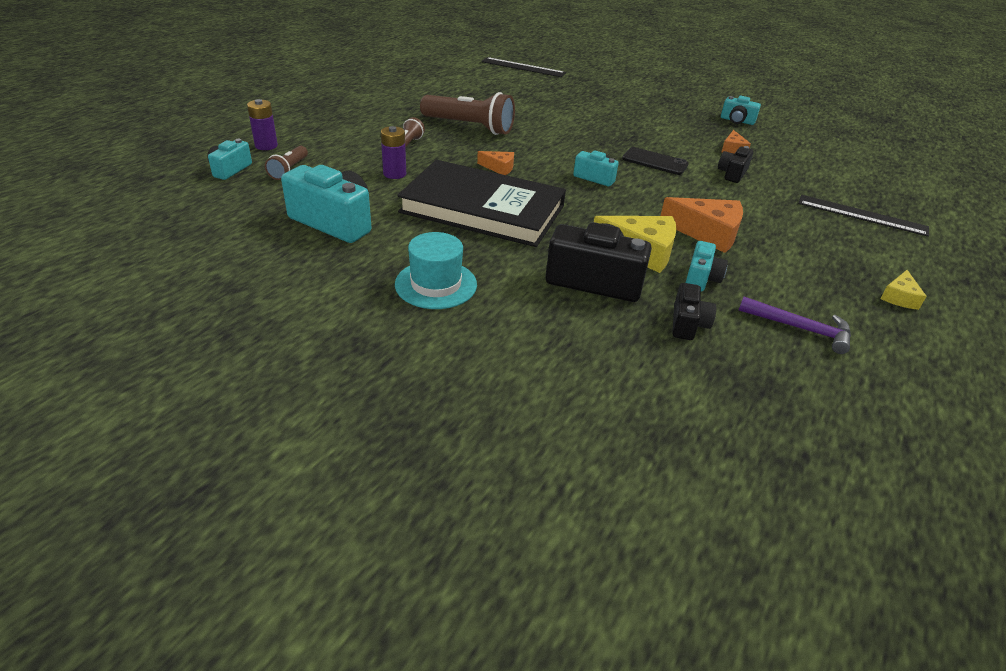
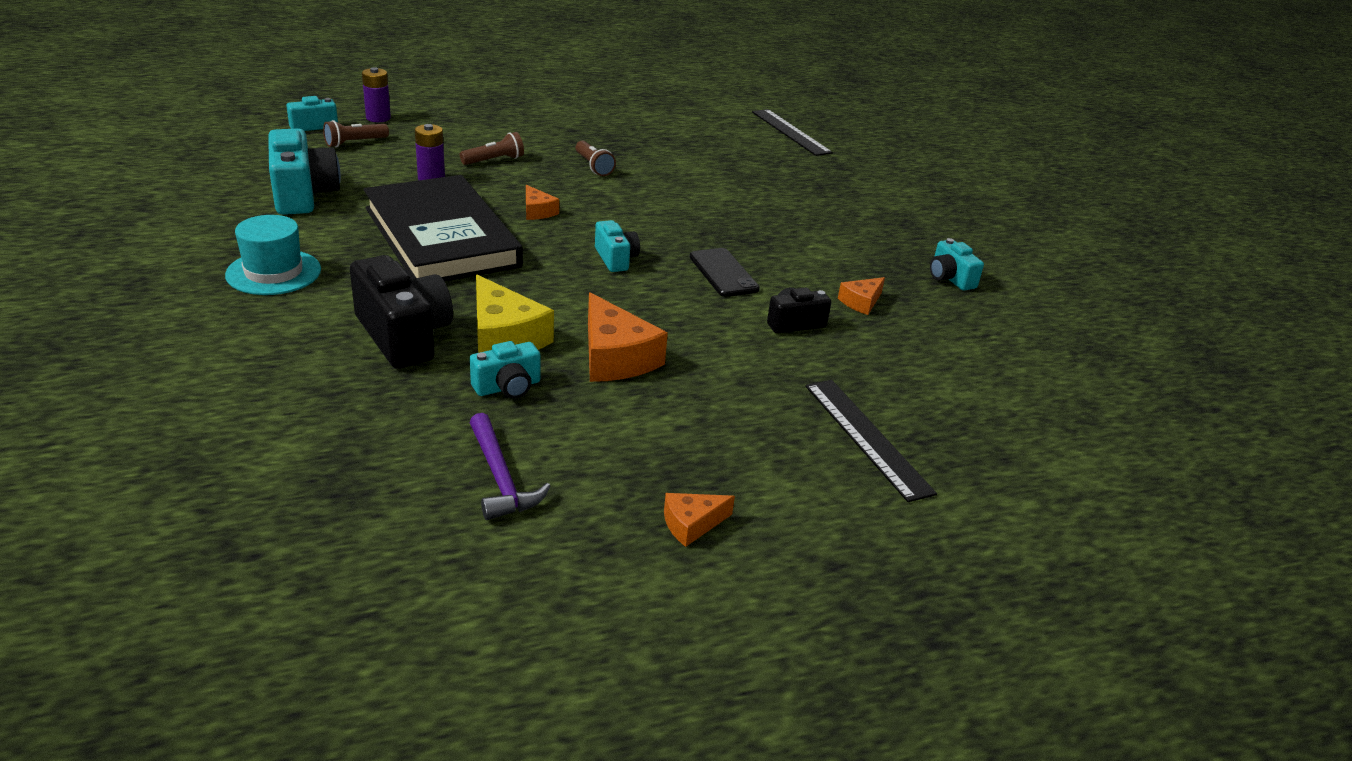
camera: 40 degrees right, 5 degrees down
brown flashlight [420,92,515,135] -> brown flashlight [576,141,616,176], size x0.52
black camera [672,283,716,340] -> none
yellow cheese [880,270,927,310] -> orange cheese [664,493,735,547]

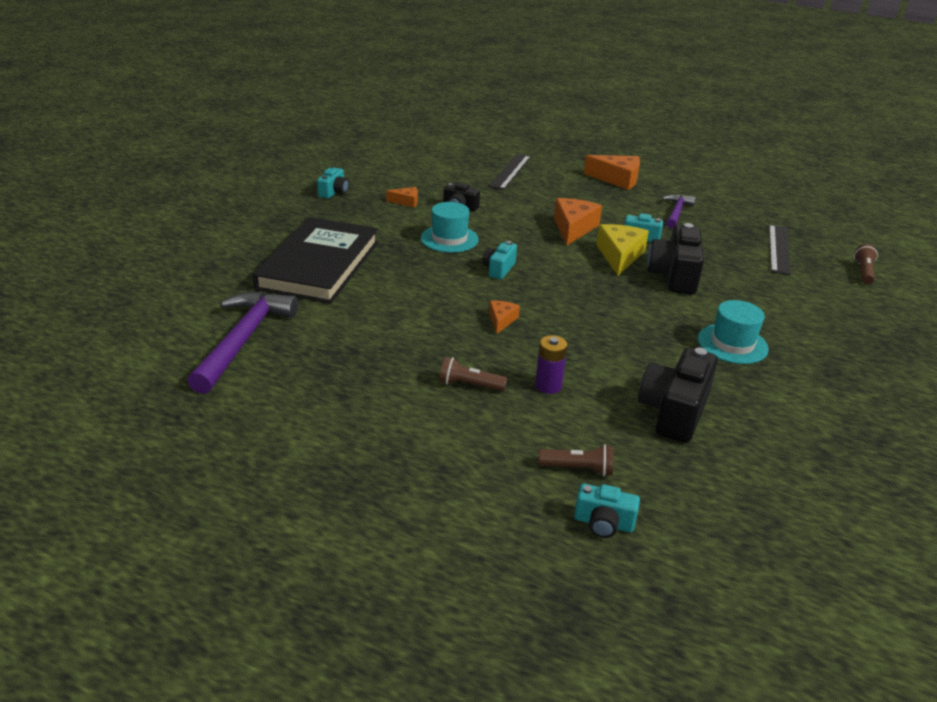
camera: 135 degrees left, 0 degrees up
turquoise camera [268,128,341,215] -> black camera [638,347,718,443]
purple battery [362,67,391,122] -> none
black book [364,175,523,282] -> black book moved to [253,217,379,304]
brown flashlight [576,141,616,176] -> brown flashlight moved to [854,244,878,284]
orange cheese [664,493,735,547] -> orange cheese [584,155,640,190], size x1.85
black phone [690,248,760,297] -> turquoise hat [421,202,479,253]
black ruler [752,109,833,156] -> black ruler moved to [769,225,791,275]
none -> purple hammer [187,292,298,394]

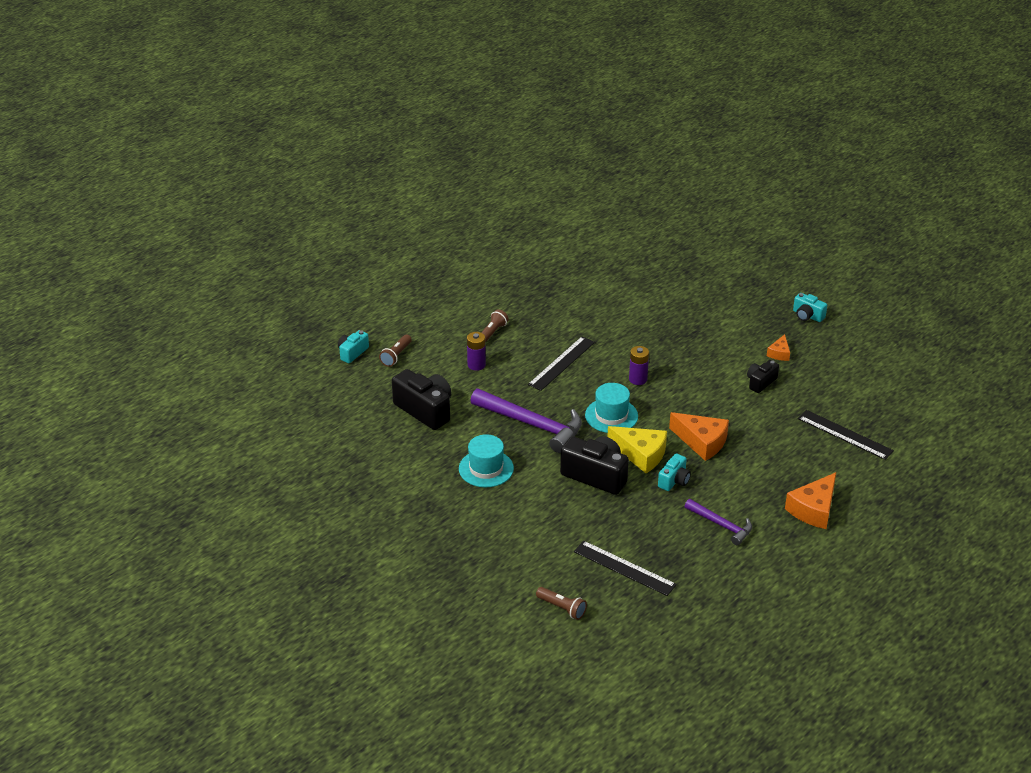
camera: 110 degrees right, 5 degrees up
purple hammer [187,292,298,394] -> purple hammer moved to [470,389,582,453]
black book [253,217,379,304] -> none
turquoise hat [421,202,479,253] -> turquoise hat moved to [585,383,638,433]
turquoise camera [482,241,517,279] -> purple battery [629,346,649,385]
orange cheese [489,301,520,334] -> black ruler [528,336,595,391]

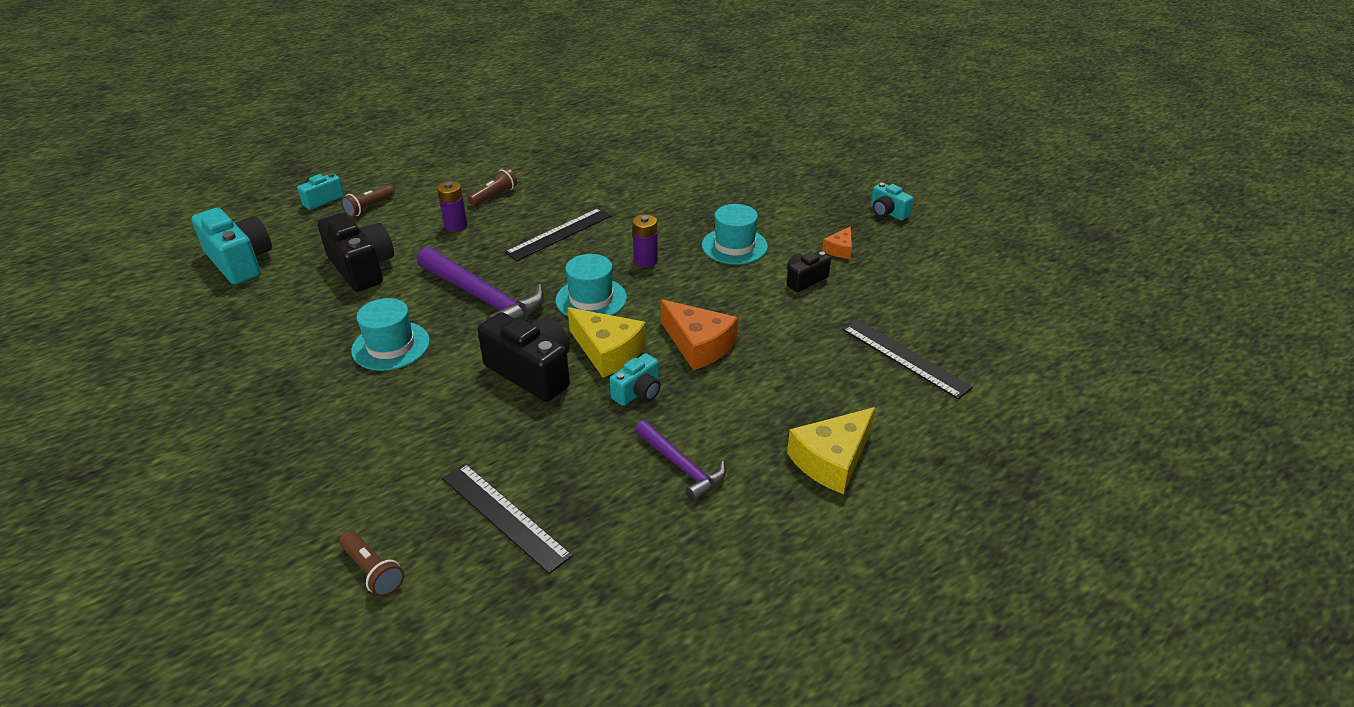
camera: 10 degrees right, 0 degrees up
orange cheese [785,472,836,529] -> yellow cheese [787,407,875,494]
none -> turquoise camera [191,208,272,285]
none -> turquoise hat [702,204,768,264]

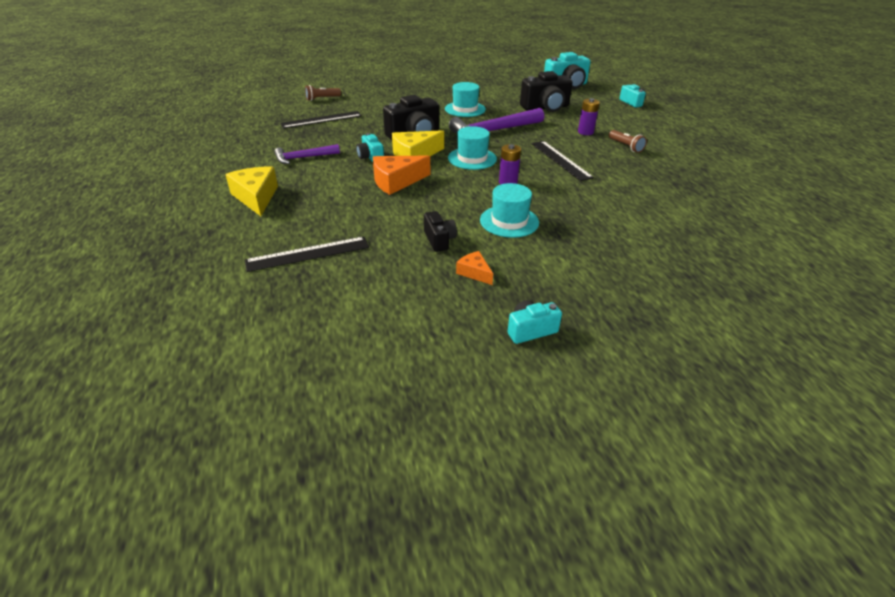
camera: 110 degrees right, 0 degrees up
brown flashlight [341,185,395,217] -> none

